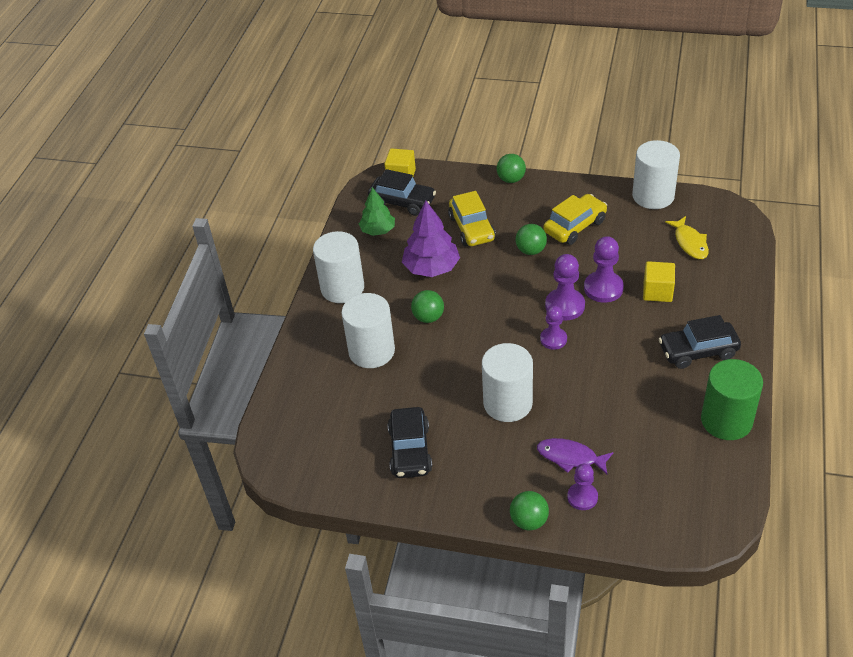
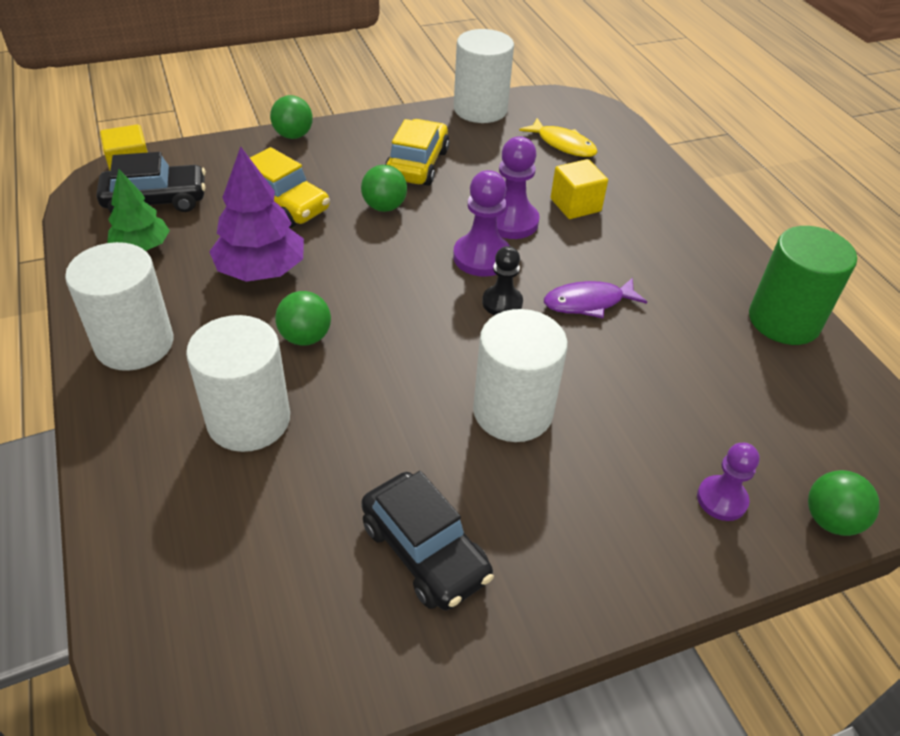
camera: 40 degrees left, 0 degrees up
green ball [510,491,549,530] -> green ball moved to [808,470,880,536]
purple fish [537,438,614,474] -> purple fish moved to [544,277,647,318]
purple pawn [540,306,567,350] -> black pawn [482,246,523,315]
black car [659,315,741,369] -> none

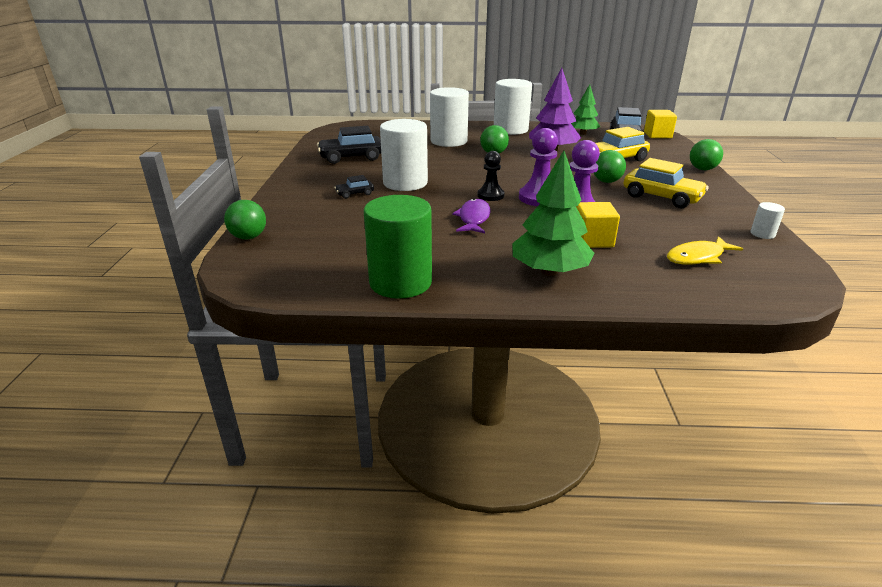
camera: 115 degrees right, 15 degrees down
white cylinder [454,29,514,123] -> white cylinder [750,202,785,239], size x0.42
purple pawn [697,443,760,521] -> none
none -> black car [334,175,374,199]
none -> green tree [512,151,595,276]

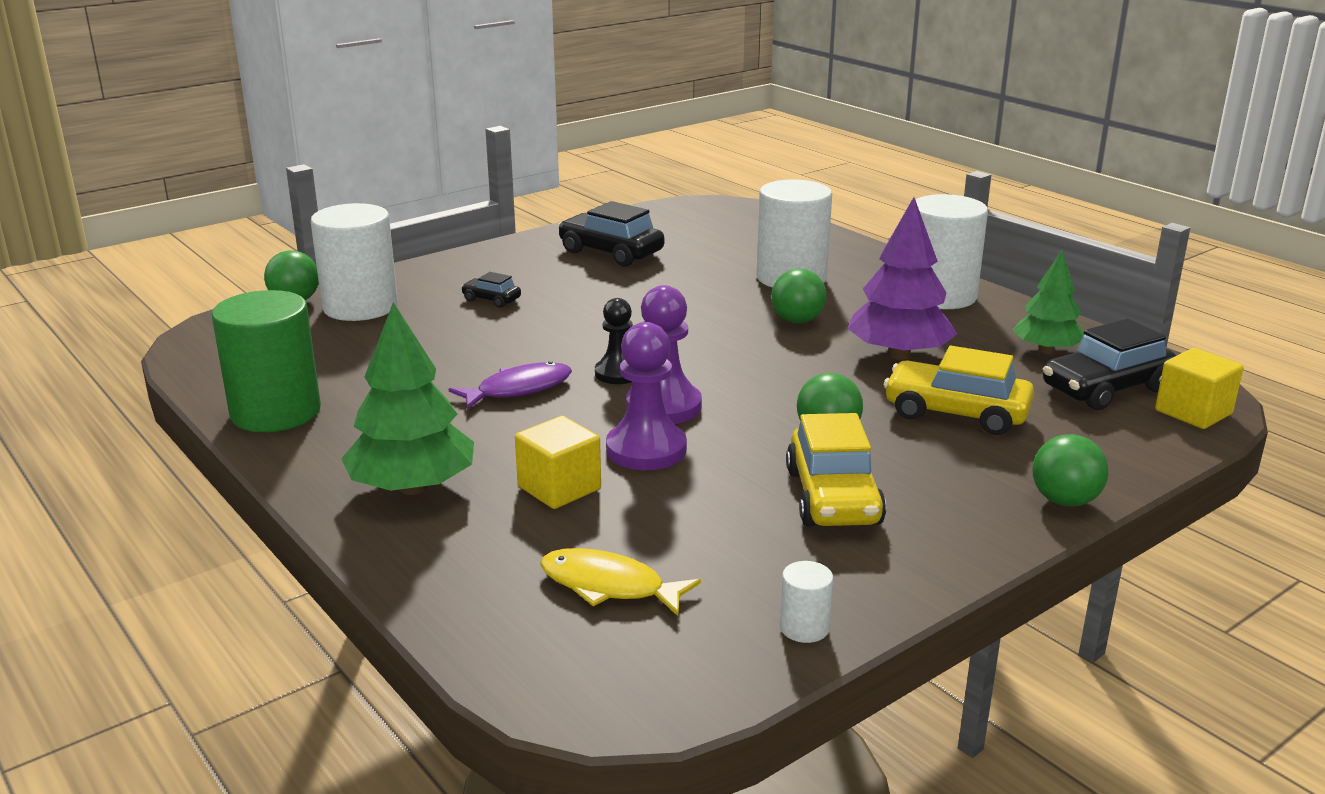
camera: 50 degrees right, 5 degrees down
white cylinder [380,119,428,191] -> white cylinder moved to [311,203,398,321]

